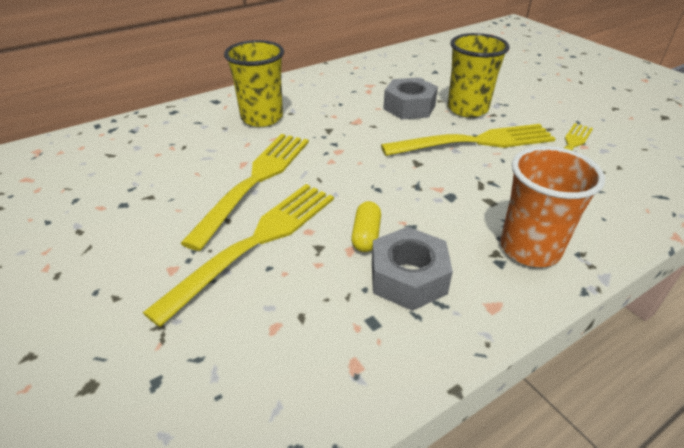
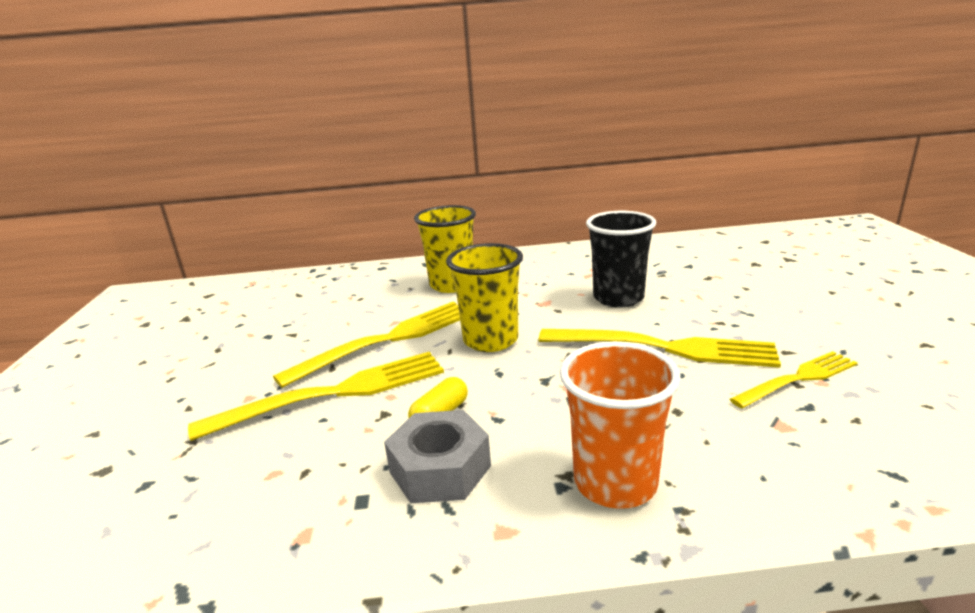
camera: 30 degrees right, 15 degrees down
grey nut [383,78,438,119] -> black cup [586,211,656,307]
yellow cup [448,33,510,117] -> yellow cup moved to [446,243,523,352]

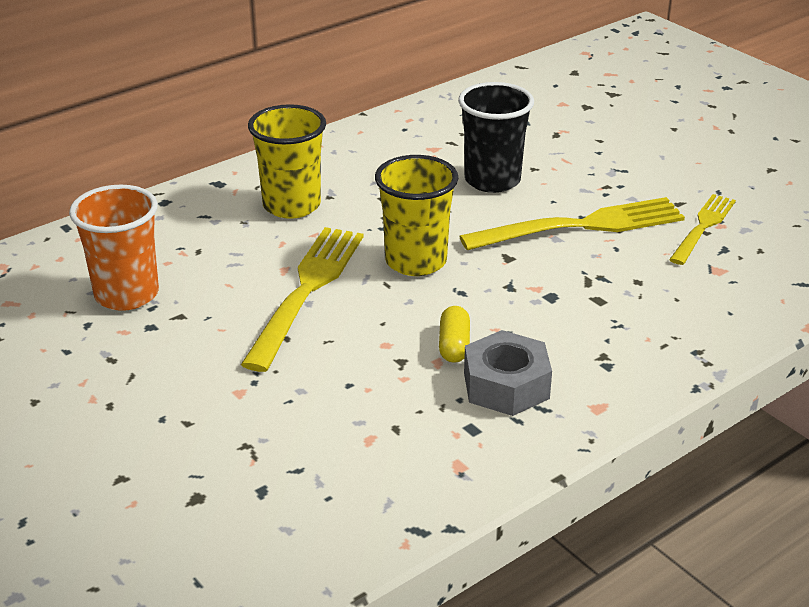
camera: 35 degrees left, 10 degrees up
yellow fork [188,352,444,441] -> none
orange cup [560,341,681,509] -> orange cup moved to [69,184,159,311]

